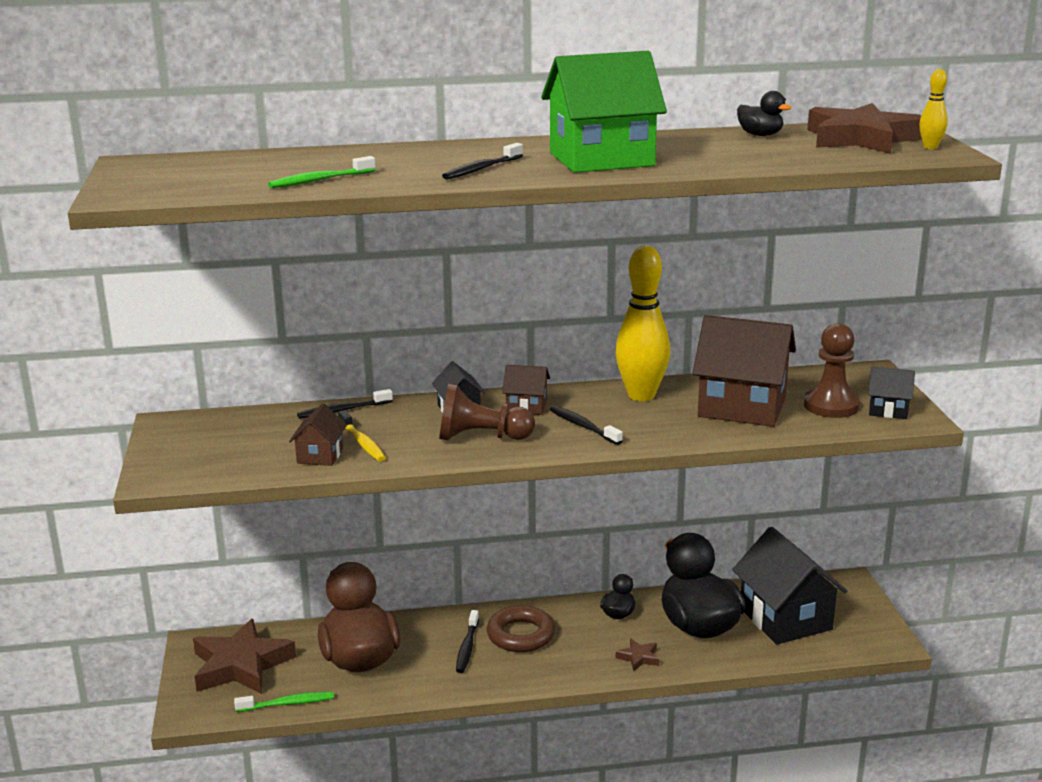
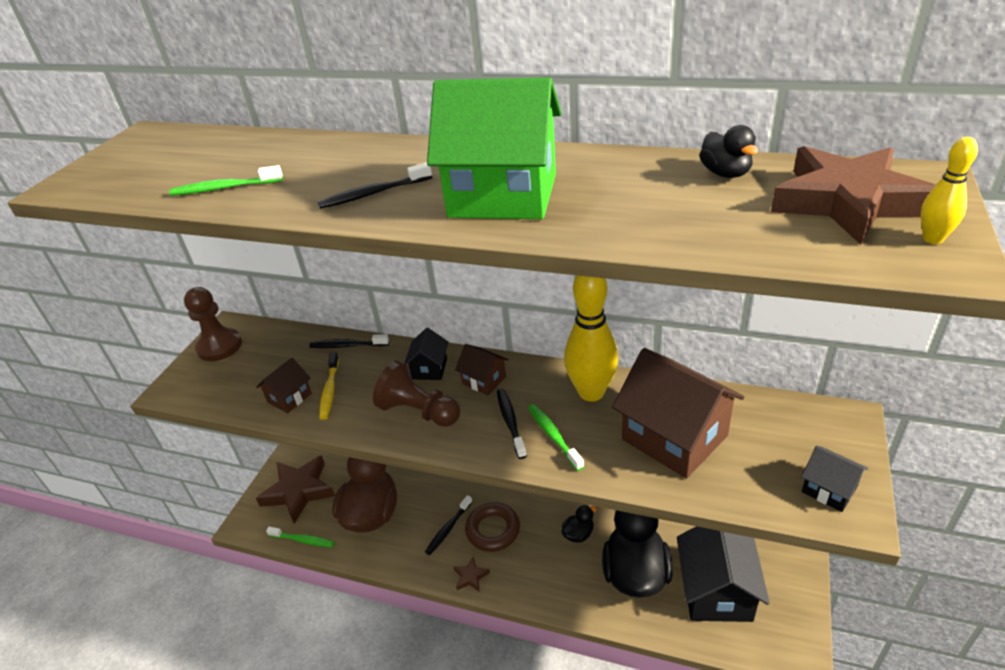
camera: 30 degrees right, 15 degrees up
brown star [616,638,659,672] -> brown star moved to [453,557,490,592]
brown pawn [804,323,860,418] -> brown pawn moved to [184,287,242,361]
none -> green toothbrush [528,404,584,471]

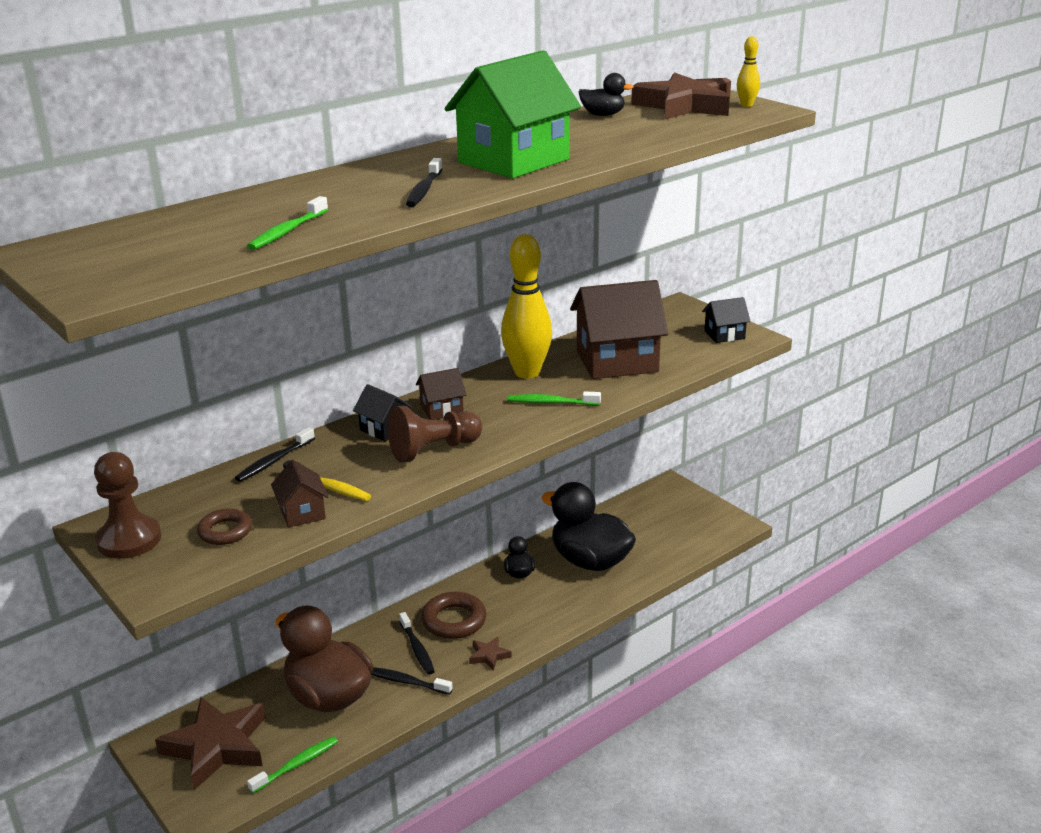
camera: 60 degrees left, 10 degrees down
black toothbrush [497,389,527,459] -> black toothbrush moved to [371,667,453,695]
black house [677,526,770,622] -> none
none -> brown ring [197,508,252,545]

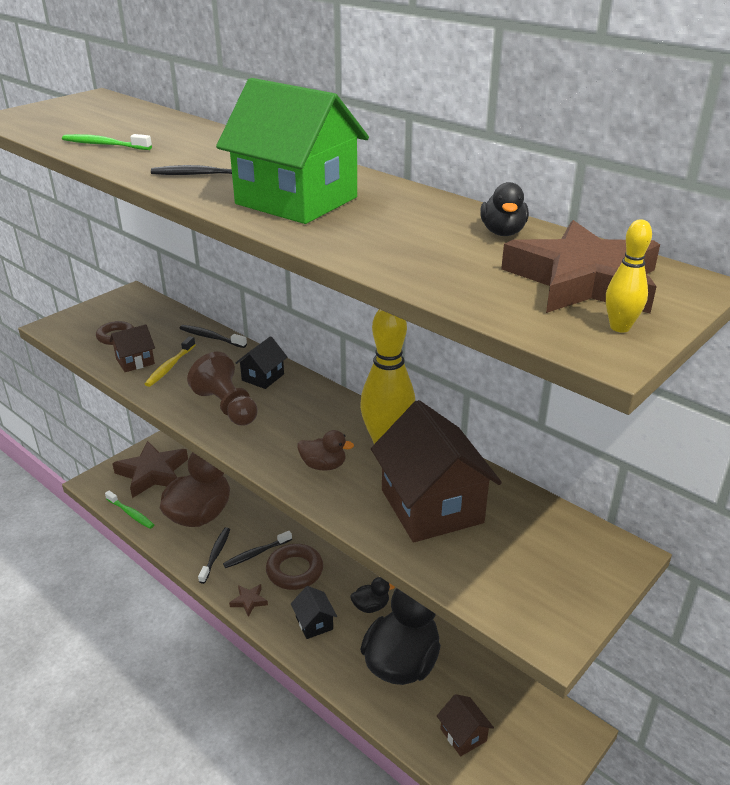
camera: 80 degrees right, 5 degrees up
brown pawn [94,452,161,559] -> none
brown house [416,368,466,420] -> brown house moved to [437,694,494,756]
green toothbrush [507,391,601,406] -> brown duck [298,430,354,471]
black house [702,297,751,343] -> black house moved to [291,586,337,639]

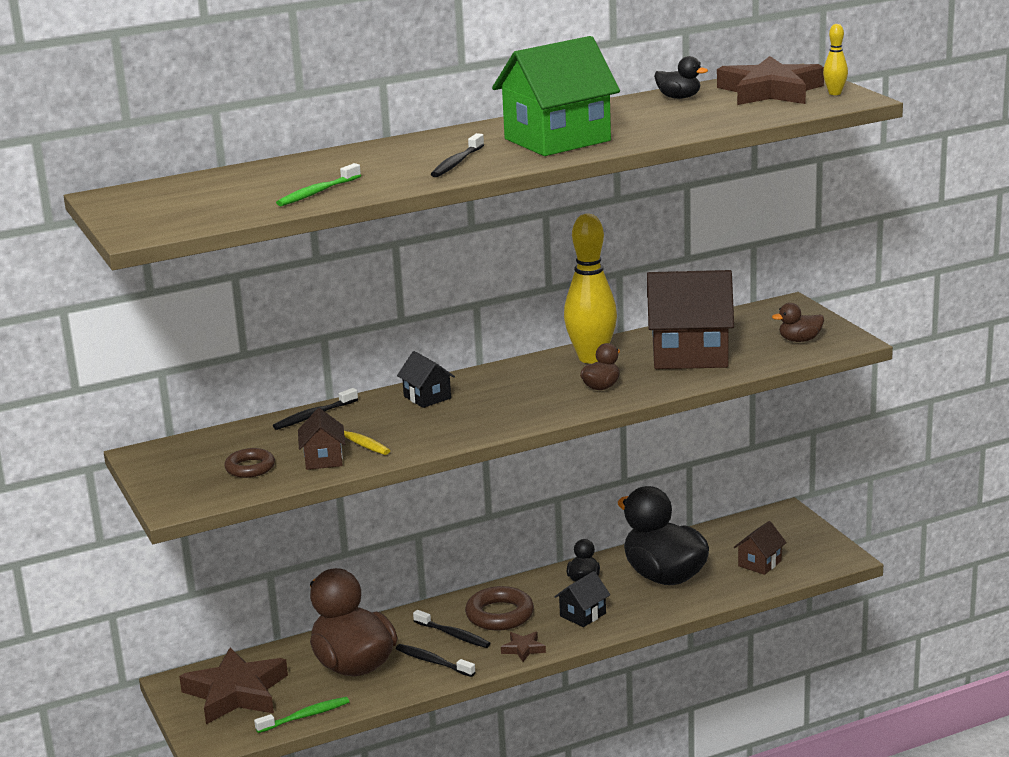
camera: 65 degrees left, 10 degrees down
brown pawn [187,352,258,426] -> none
black toothbrush [223,531,292,568] -> black toothbrush turned 45 degrees counterclockwise [413,610,491,648]
black house [291,586,337,639] -> black house turned 45 degrees counterclockwise [554,571,610,627]
brown house [437,694,494,756] -> brown house turned 45 degrees counterclockwise [734,521,787,575]
none -> brown duck [772,303,824,342]

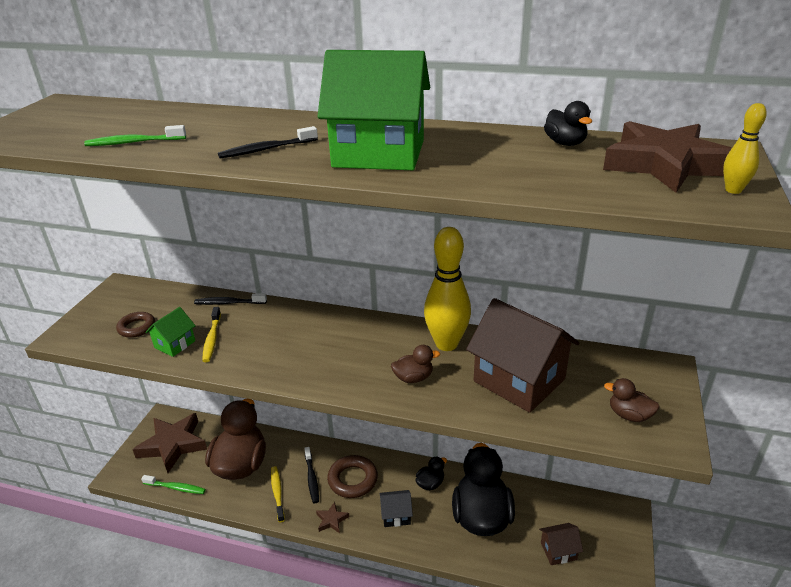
camera: 40 degrees right, 10 degrees up
brown house [298,408,345,470] -> green house [145,307,196,357]
black toothbrush [396,644,476,677] -> yellow toothbrush [271,466,285,522]
black house [397,351,455,408] -> none

